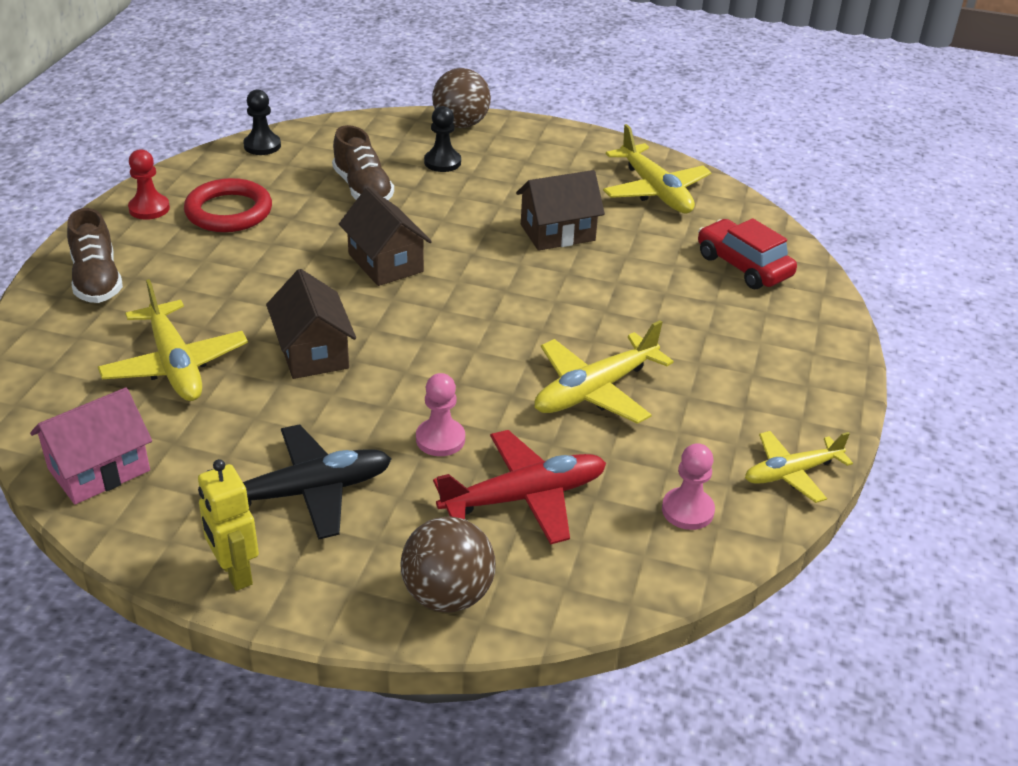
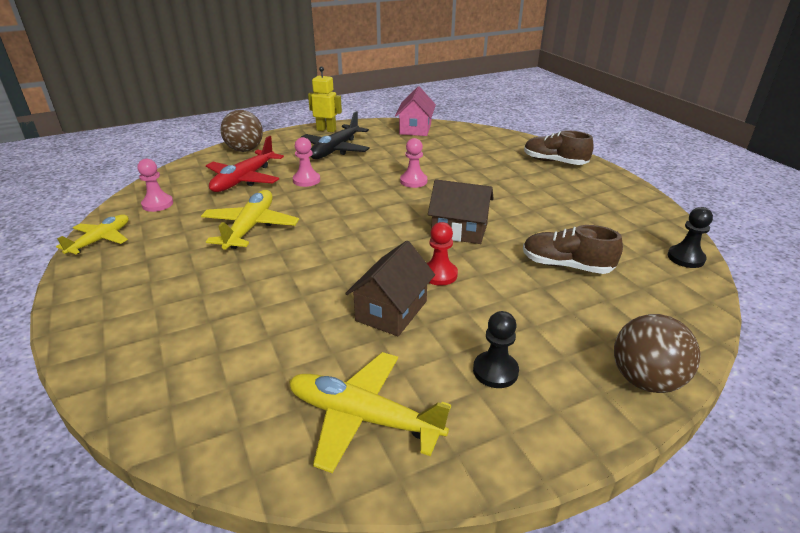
camera: 140 degrees right, 5 degrees down
yellow plane [98,279,248,401] -> none
red pawn [128,149,170,220] -> red pawn moved to [427,222,458,286]
red ring [184,178,272,232] -> none
brown house [266,269,356,379] -> pink pawn [400,138,428,188]
black pawn [424,106,461,172] -> black pawn moved to [473,311,519,388]
red car [698,218,797,289] -> none

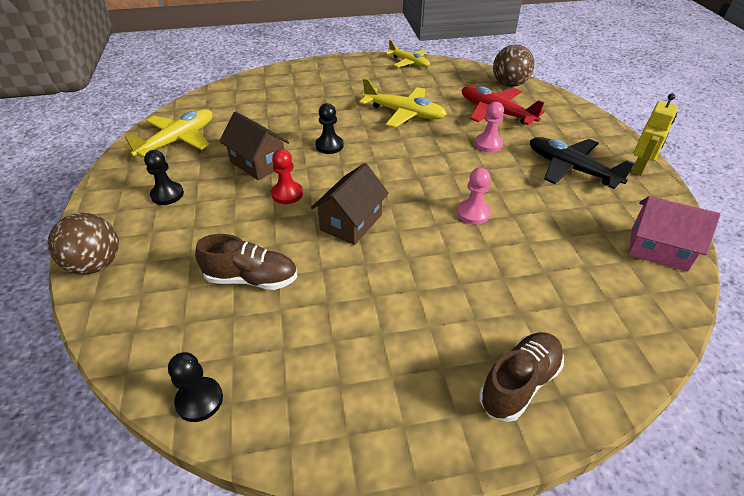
camera: 105 degrees right, 10 degrees up
pink pawn [138,159,173,212] -> none
brown ball [221,110,263,152] -> brown ball moved to [493,45,534,87]
brown shoe [523,225,623,274] -> brown shoe turned 60 degrees clockwise [195,234,297,290]
none -> black pawn [315,103,344,154]

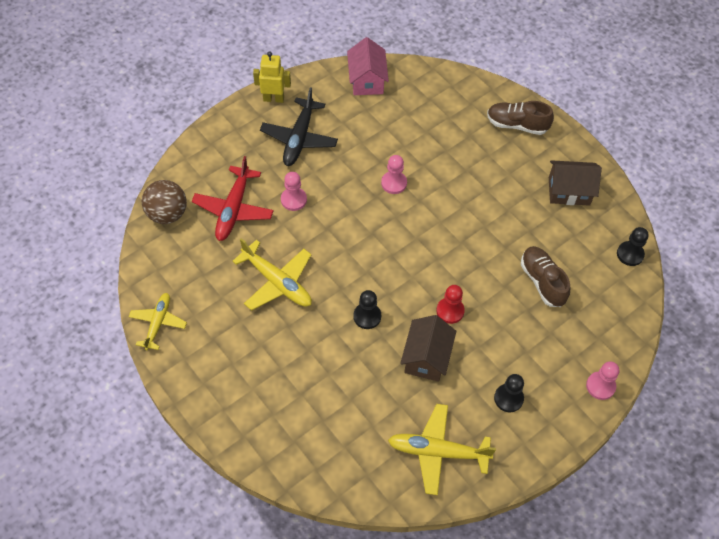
camera: 120 degrees left, 15 degrees up
brown ball [48,213,119,275] -> pink pawn [586,361,619,400]
brown house [311,163,389,245] -> brown house moved to [549,160,602,206]
yellow plane [359,78,447,128] -> yellow plane turned 135 degrees clockwise [232,238,312,310]

